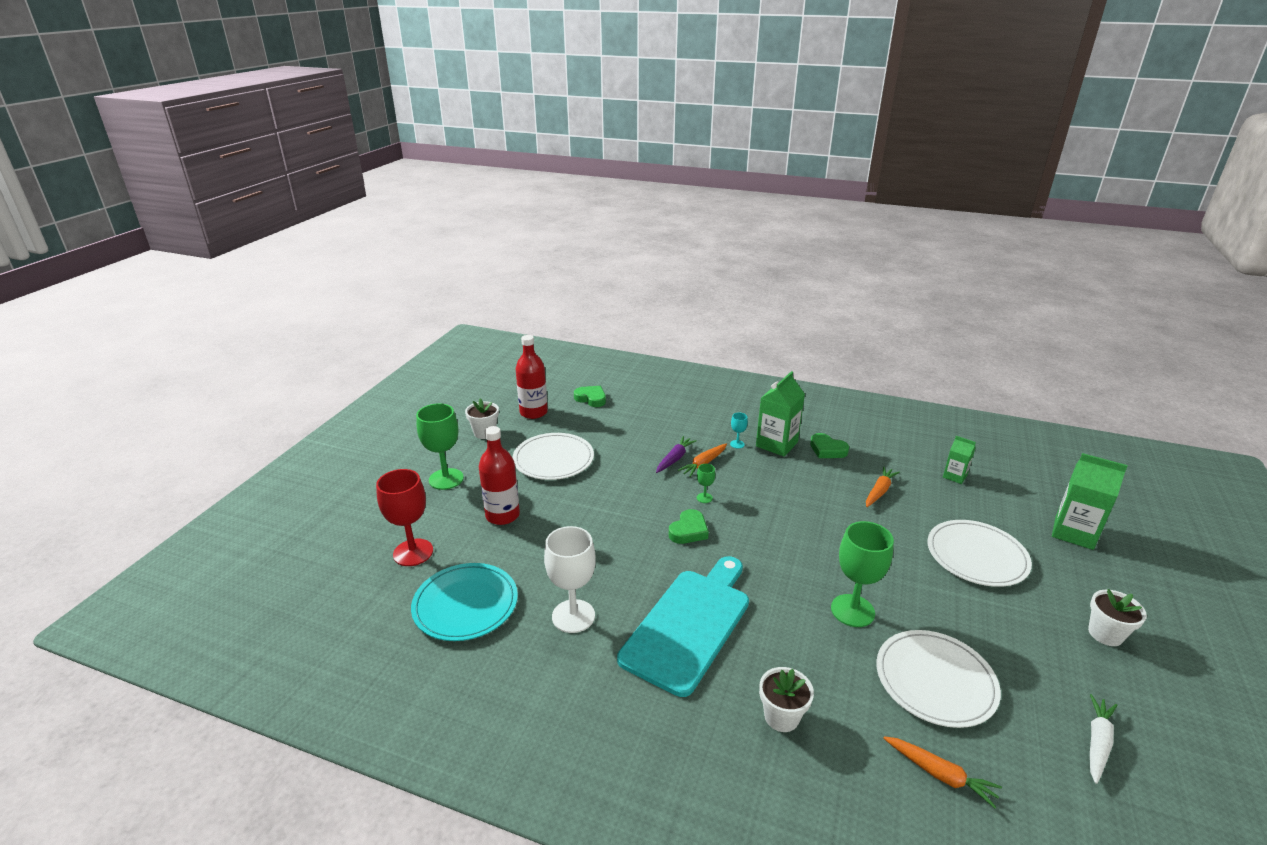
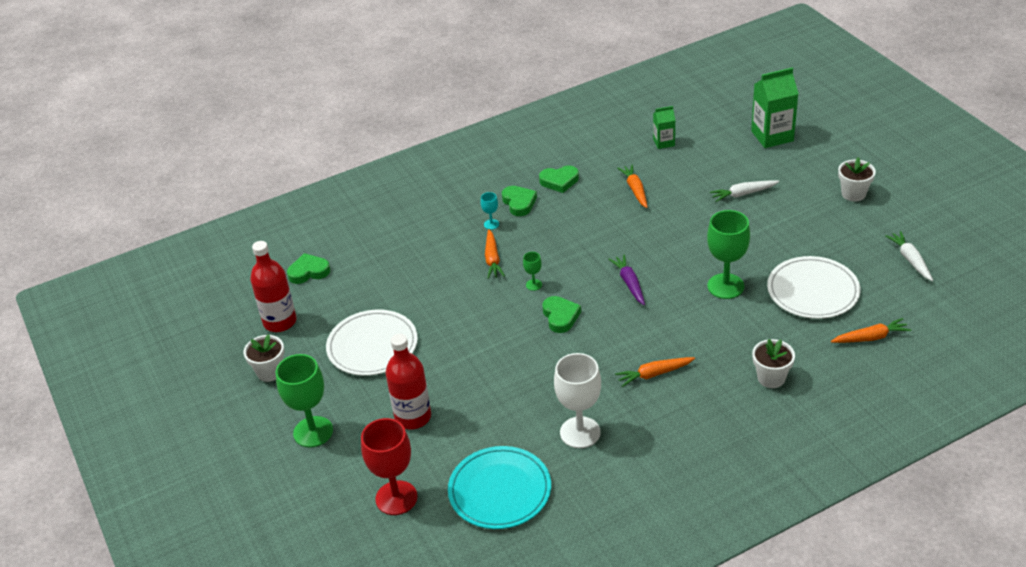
camera: 45 degrees left, 10 degrees up
turquoise cutting board [617,556,749,697] -> orange carrot [615,357,695,387]
purple carrot [656,436,697,473] -> purple carrot moved to [608,254,645,305]
green carton [756,371,805,457] -> green heart [502,186,537,216]
white plate [927,520,1032,587] -> white carrot [710,180,779,202]

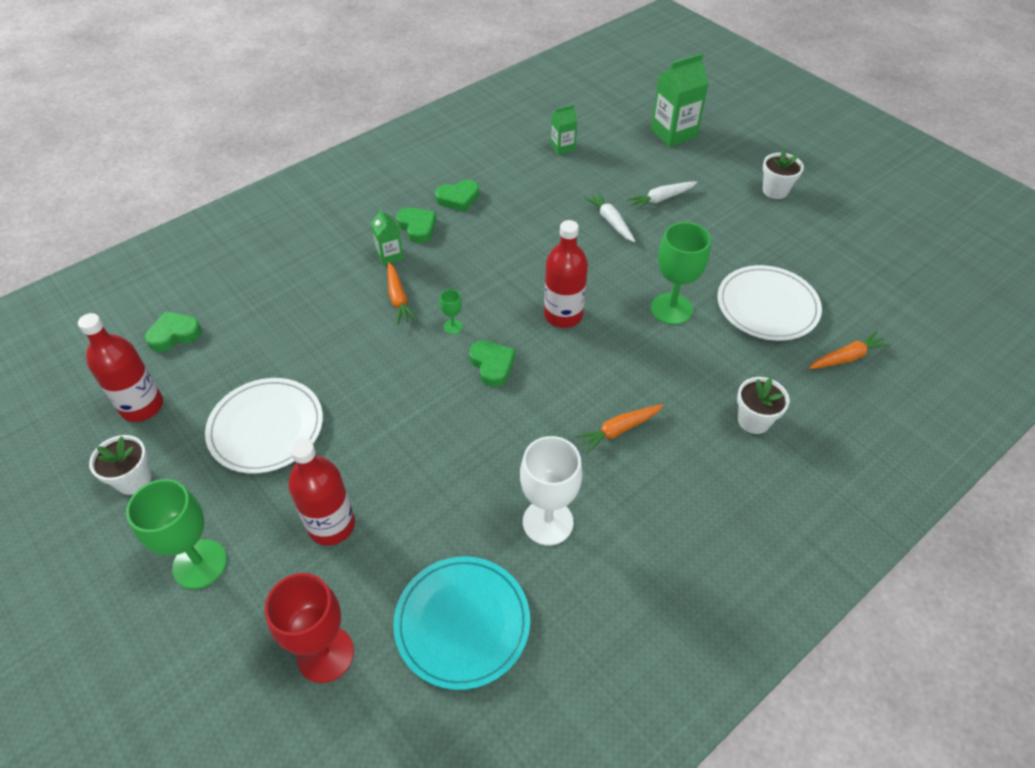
camera: 15 degrees left, 10 degrees up
turquoise goblet [481,192,499,230] -> green carton [371,208,404,265]
purple carrot [608,254,645,305] -> red bottle [544,220,588,328]
orange carrot [617,165,648,208] -> none
white carrot [886,231,933,281] -> white carrot moved to [584,192,635,242]

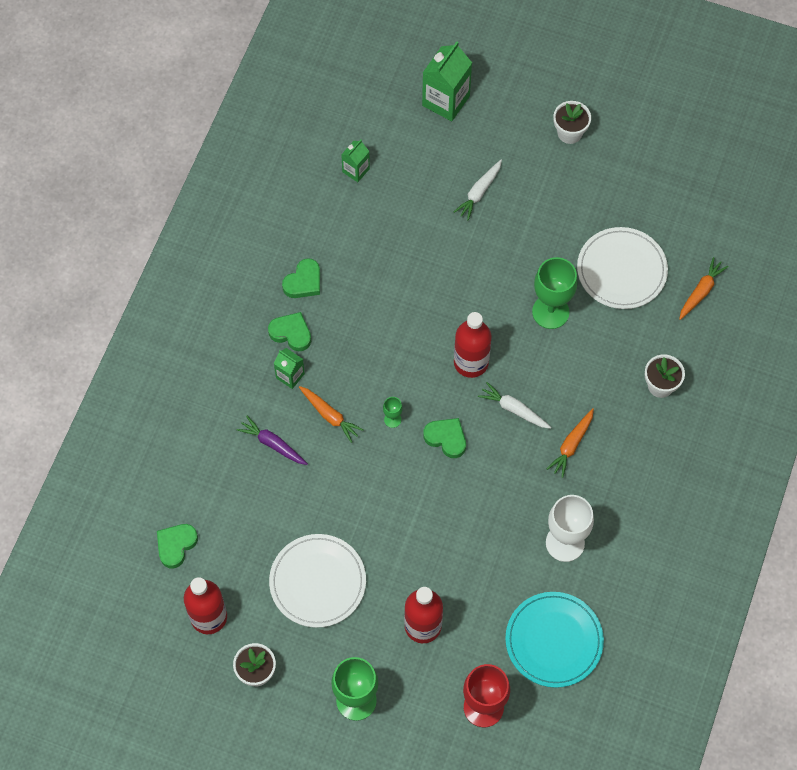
camera: 30 degrees left, 15 degrees up
white carrot [584,192,635,242] -> white carrot moved to [478,382,552,429]
none -> purple carrot [236,416,308,465]

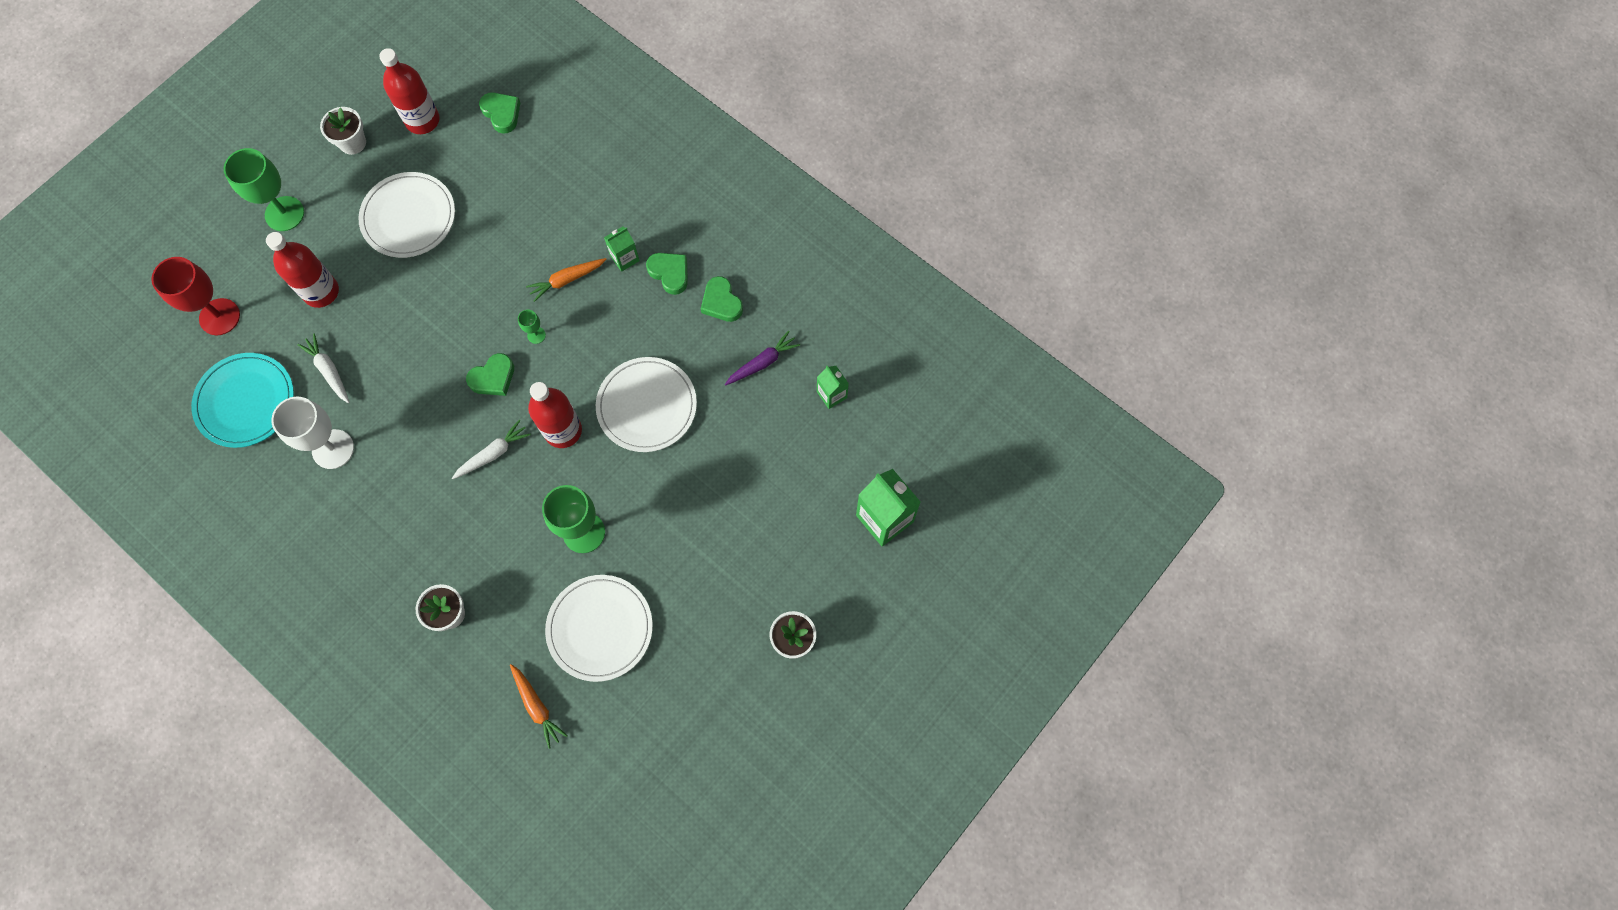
camera: 110 degrees right, 5 degrees up
purple carrot [236,416,308,465] -> purple carrot moved to [725,331,800,385]
green heart [268,312,311,351] -> green heart turned 90 degrees counterclockwise [646,253,688,295]
white carrot [454,160,502,220] -> white carrot moved to [297,334,350,403]
orange carrot [547,408,594,478] -> none
none -> white plate [596,357,697,452]

